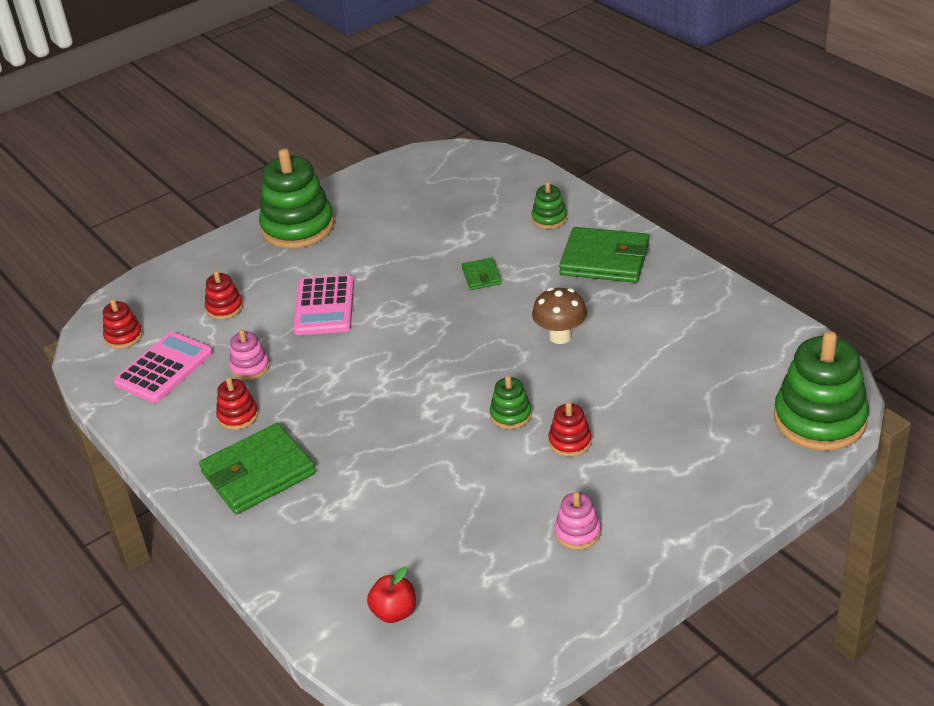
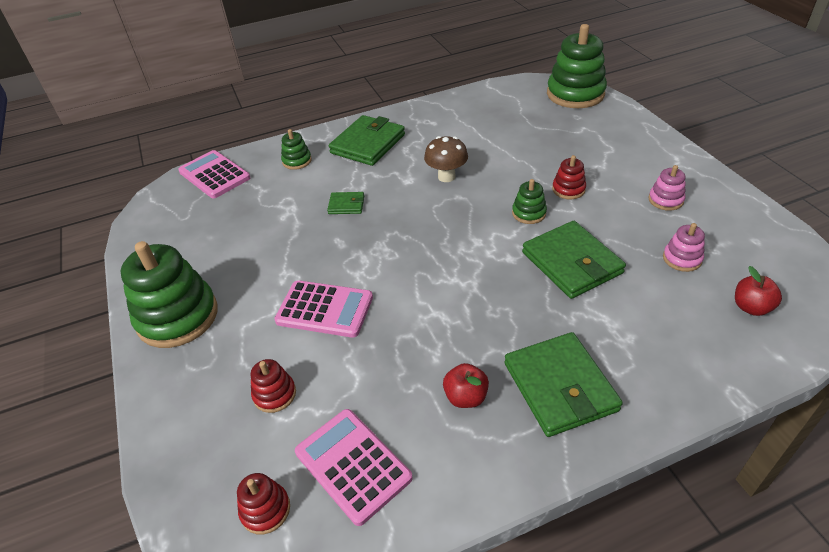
camera: 75 degrees left, 5 degrees up
red stacking toy [216,377,258,430] -> red apple [443,363,489,408]
pink stacking toy [229,329,270,380] -> pink stacking toy moved to [663,223,705,272]
none -> pink calculator [178,150,250,199]
none -> green wallet [522,221,626,299]

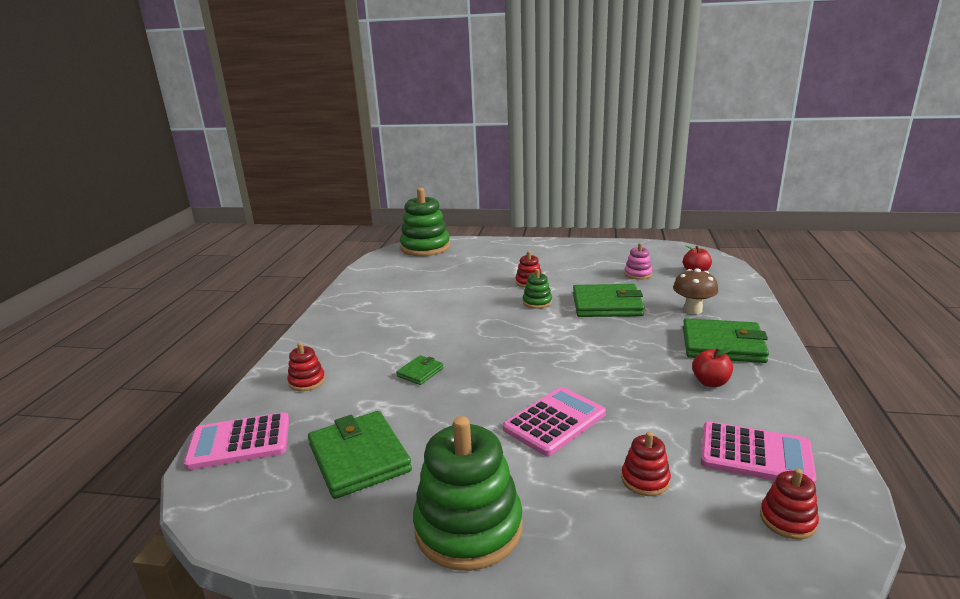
camera: 60 degrees left, 20 degrees down
green stacking toy [281,129,312,170] -> red stacking toy [287,343,325,391]
pink calculator [295,409,413,526] -> pink calculator turned 150 degrees counterclockwise [701,421,817,484]
green wallet [329,115,405,166] -> green wallet moved to [308,411,412,499]
brown mushroom [424,136,468,182] -> brown mushroom moved to [673,268,718,314]
pink stacking toy [648,165,686,211] -> none

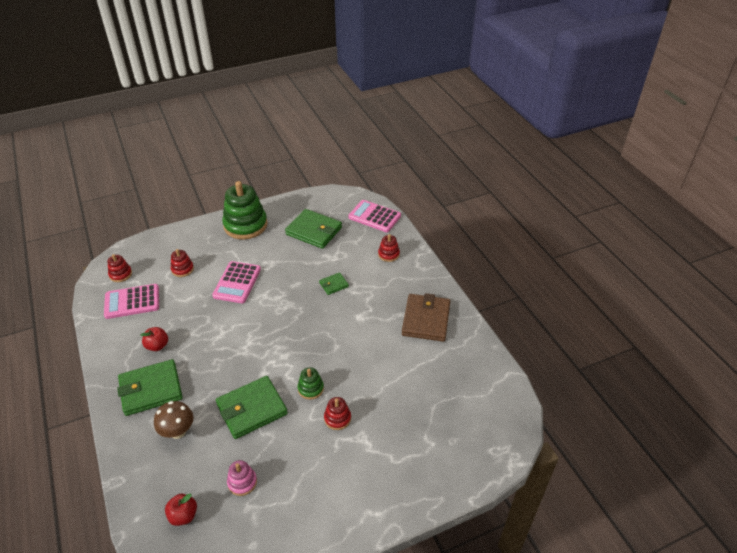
camera: 145 degrees right, 20 degrees up
pink calculator [184,412,289,470] -> pink calculator turned 105 degrees counterclockwise [348,200,401,232]
green wallet [396,355,444,385] -> green wallet turned 60 degrees clockwise [319,272,349,295]
green stacking toy [400,188,450,256] -> none
none -> brown wallet [402,293,450,342]

